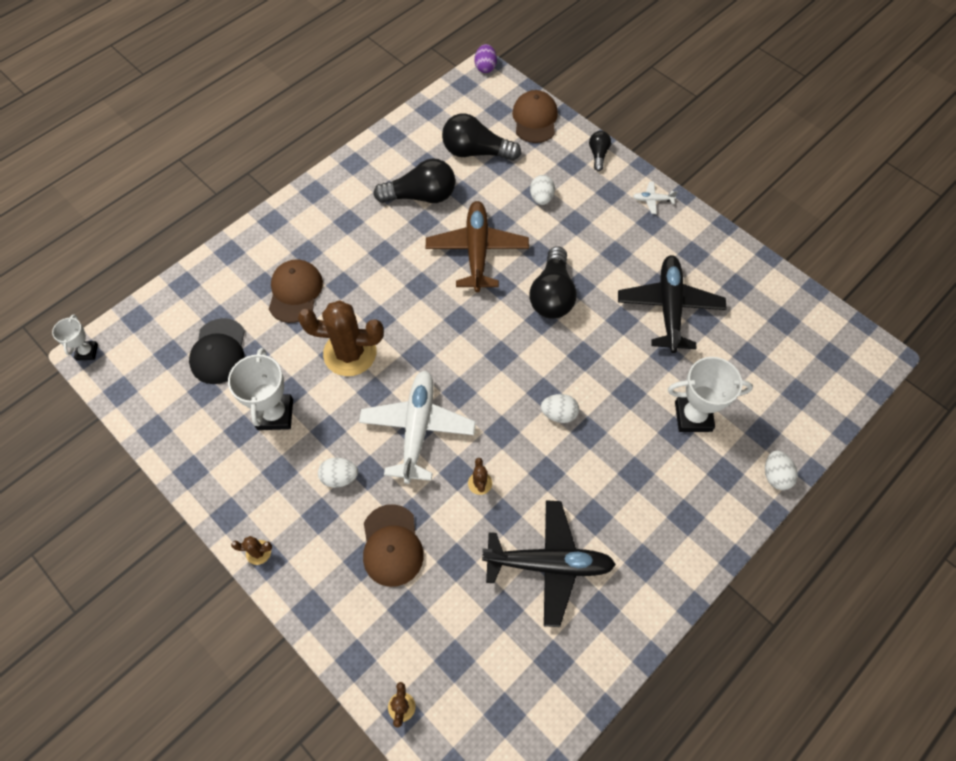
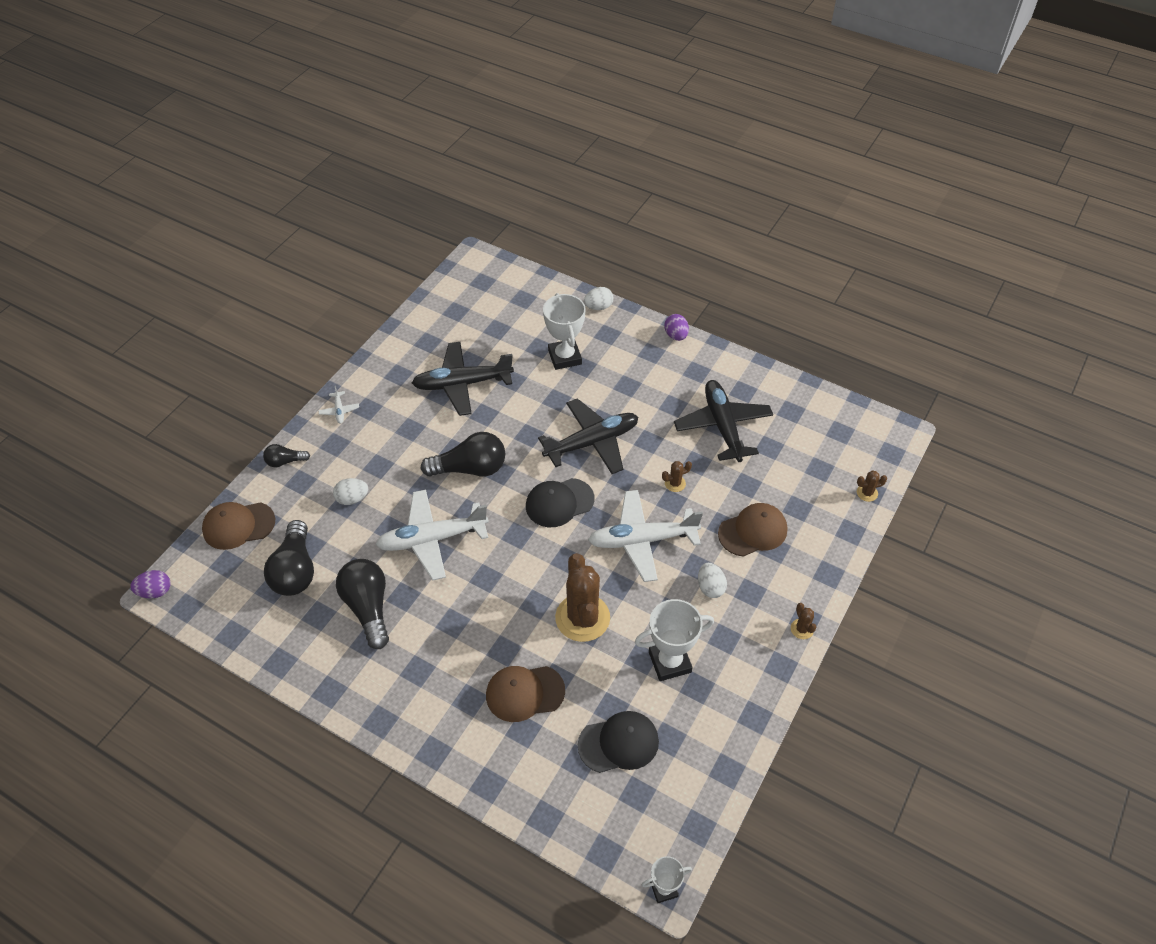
camera: 105 degrees left, 10 degrees down
brown plane [426,201,529,292] -> white plane [375,489,489,581]
white egg [541,394,579,423] -> black plane [538,398,638,474]
none -> black cap [526,478,594,527]
none -> purple egg [664,314,689,341]

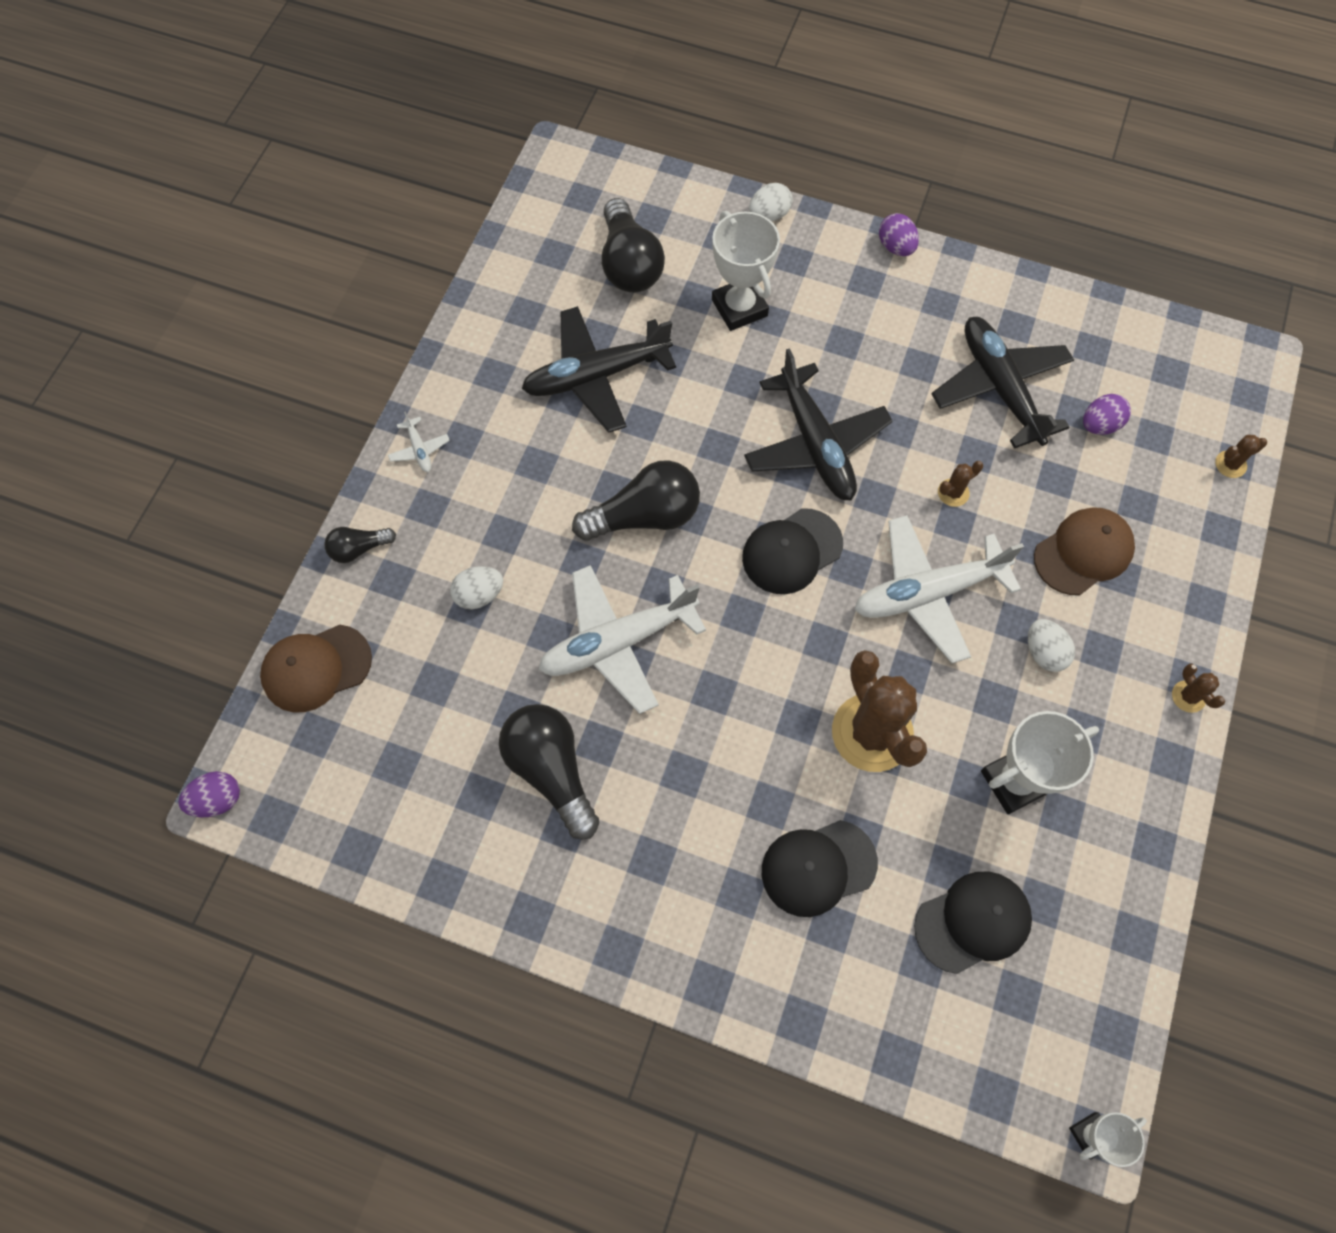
camera: 10 degrees left, 15 degrees up
black light bulb [264,520,314,596] -> black light bulb moved to [602,198,665,293]
brown cap [486,666,565,722] -> black cap [762,820,878,917]
black plane [538,398,638,474] -> black plane turned 105 degrees clockwise [744,348,892,500]
none -> purple egg [1083,394,1131,435]

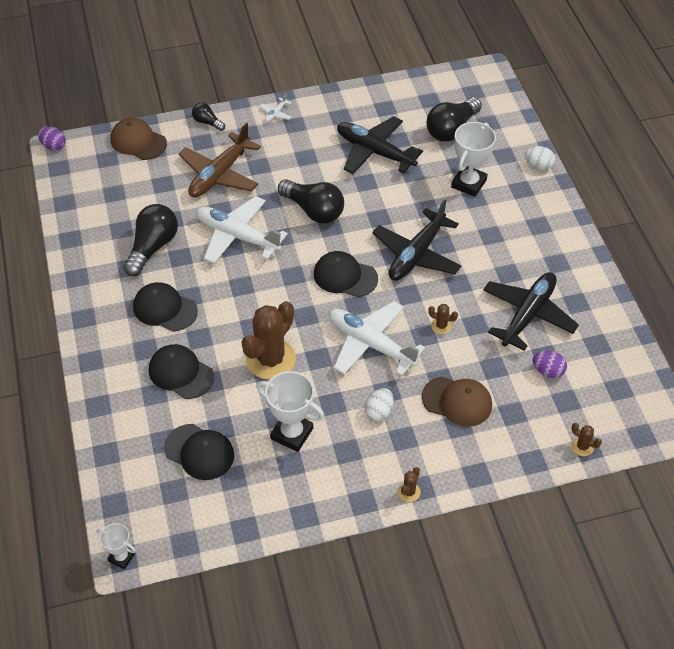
camera: 55 degrees right, 15 degrees down
white egg [450,566,503,609] -> brown plane [179,123,261,197]
purple egg [879,213,919,256] -> none
none -> black cap [133,282,198,331]

